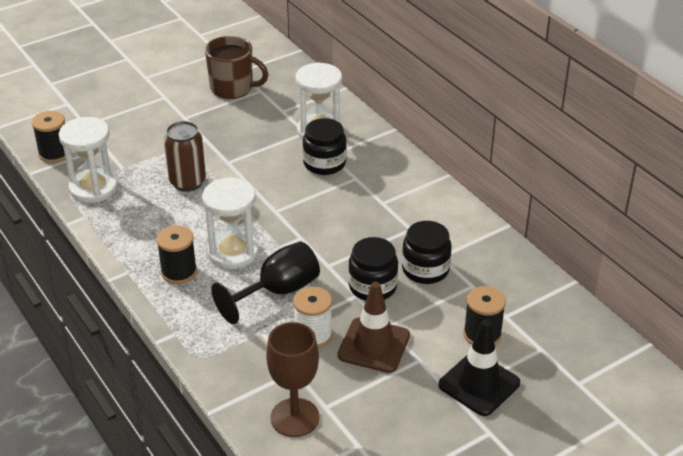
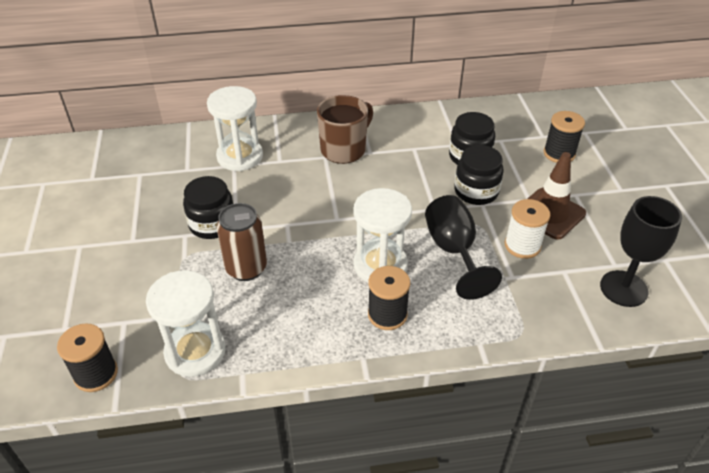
camera: 65 degrees left, 5 degrees up
brown mug [205,36,269,99] -> brown mug moved to [317,95,373,164]
brown goblet [266,322,320,437] -> black goblet [600,196,682,307]
black jar [303,118,347,175] -> black jar moved to [183,176,233,239]
black traffic cone [438,320,520,416] -> none

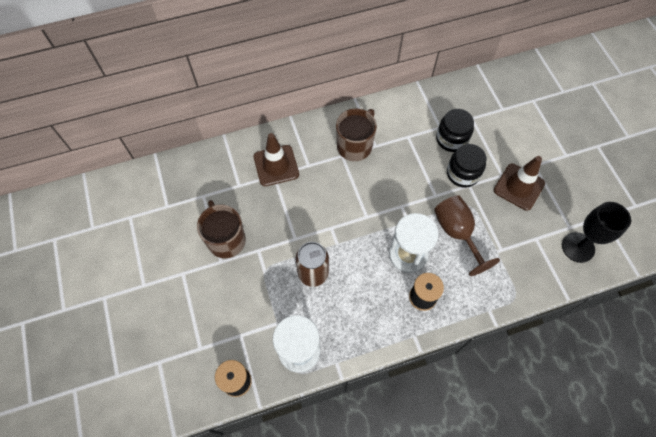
camera: 10 degrees left, 20 degrees up
black jar [183,176,233,239] -> none
white hourglass [207,86,263,171] -> brown traffic cone [254,133,299,186]
black goblet [425,195,502,300] -> brown goblet [434,195,500,276]
white spool [505,199,551,259] -> none
black spool [544,111,585,163] -> none
none -> brown mug [197,200,246,258]

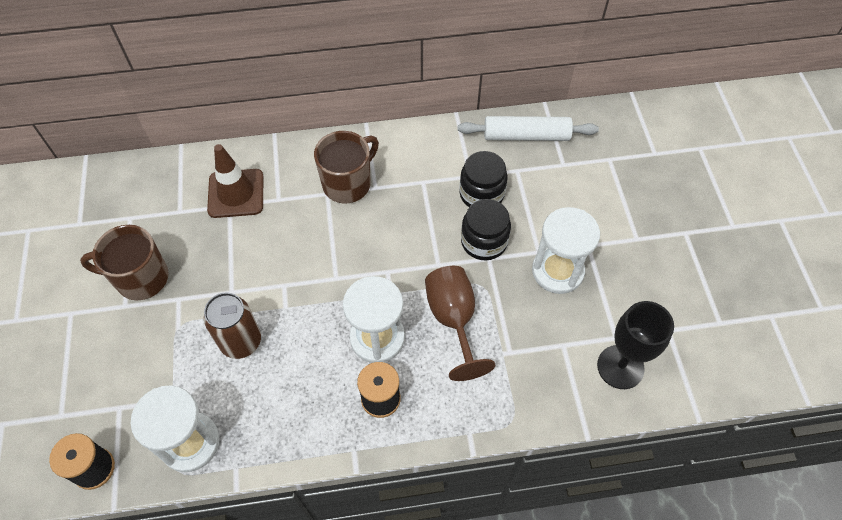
camera: 10 degrees right, 5 degrees down
brown mug [197,200,246,258] -> brown mug turned 75 degrees counterclockwise [80,225,169,300]
brown traffic cone [494,156,545,211] -> white hourglass [532,207,600,294]
none -> white rolling pin [458,116,599,141]

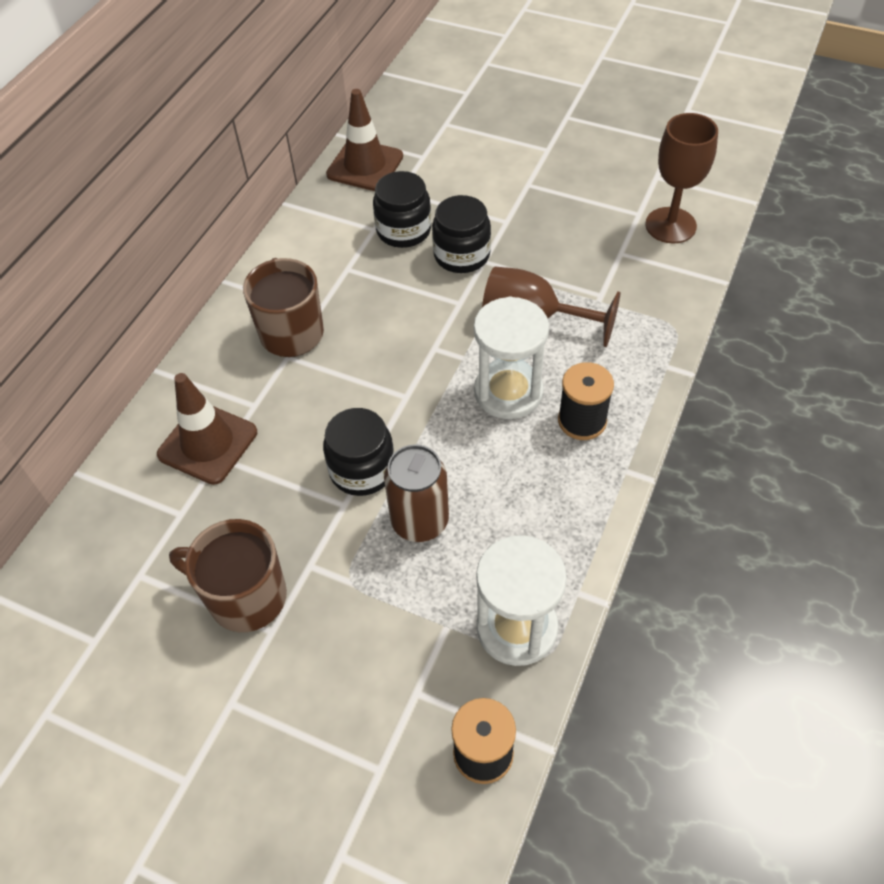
camera: 55 degrees left, 5 degrees down
brown mug [80,225,169,300] -> brown mug turned 75 degrees clockwise [169,519,287,632]
white rolling pin [458,116,599,141] -> brown traffic cone [326,89,403,191]
white hourglass [532,207,600,294] -> none
black goblet [597,301,674,389] -> brown goblet [645,113,718,244]
none -> black jar [323,408,394,496]

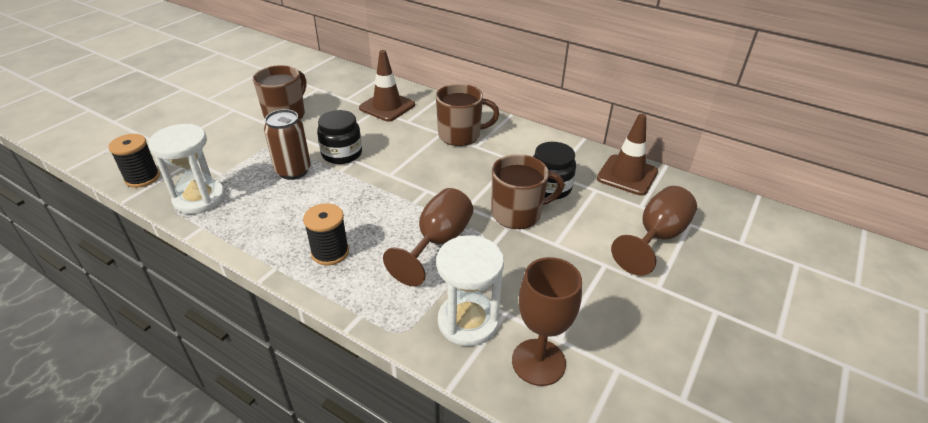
camera: 95 degrees right, 15 degrees down
black jar [432,195,491,273] -> brown mug [492,154,564,229]
white hourglass [474,297,549,419] -> white hourglass moved to [436,235,504,346]
none -> brown goblet [611,186,697,276]

